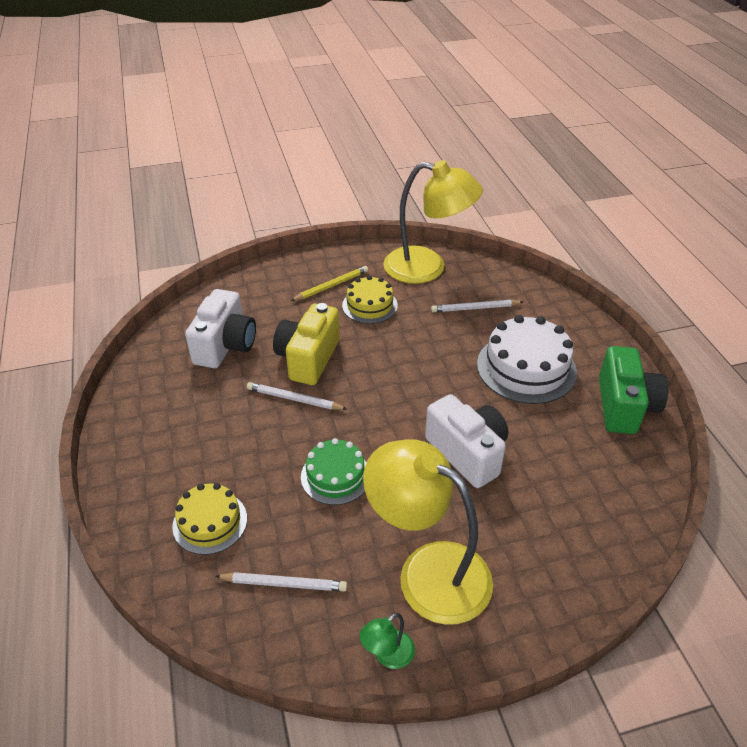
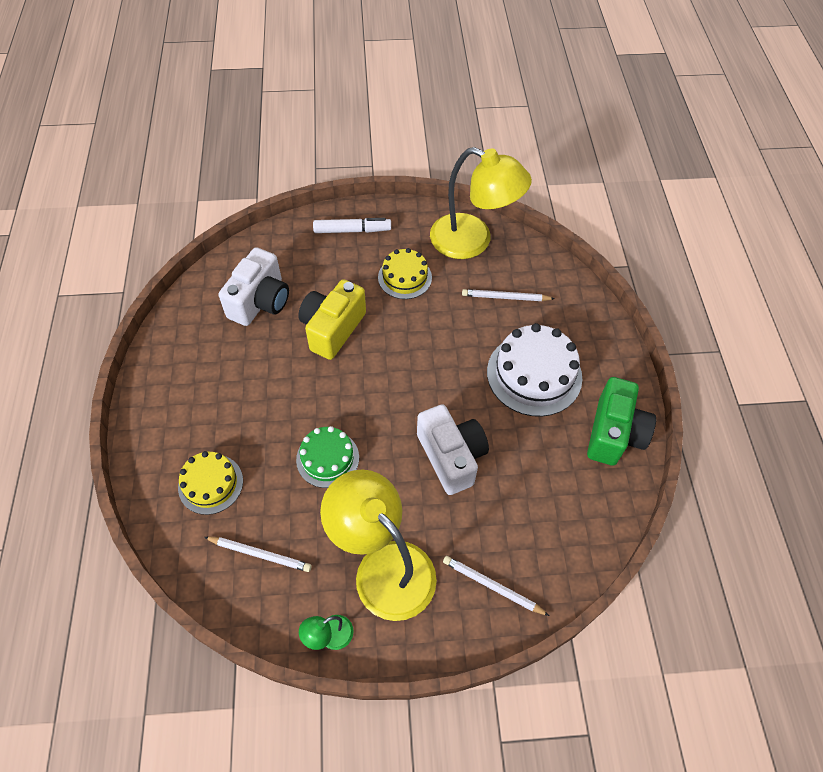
camera: 10 degrees right, 15 degrees up
white pencil [247,382,347,410] -> white pencil moved to [443,556,550,616]
yellow pencil [291,266,368,301] -> none
none -> white marker [313,218,391,233]

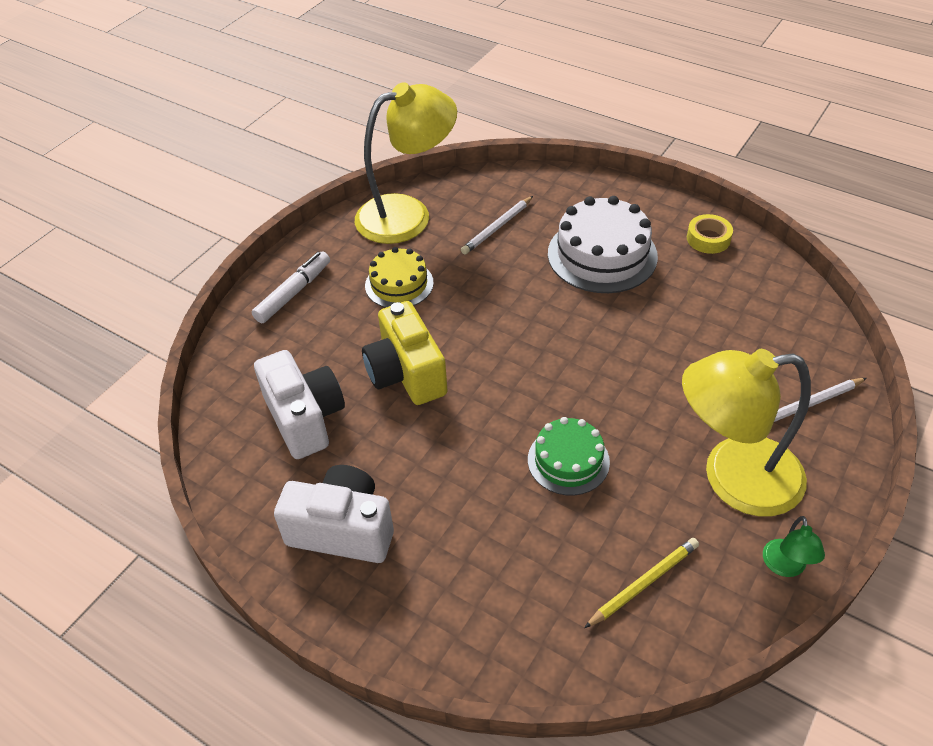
camera: 50 degrees left, 10 degrees down
yellow cake [178,451,243,515] -> none
white pencil [204,537,312,572] -> yellow pencil [584,538,699,628]
white camera [417,404,489,495] -> white camera moved to [274,465,394,563]
green camera [587,377,656,466] -> yellow tape [687,214,733,254]

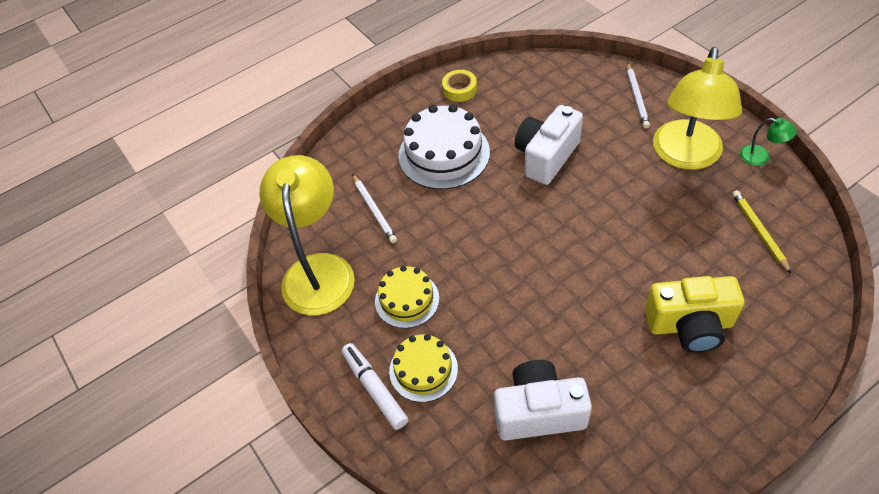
camera: 65 degrees left, 5 degrees up
white camera [274,465,394,563] -> white camera moved to [515,105,583,185]
yellow camera [362,301,448,405] -> yellow camera moved to [645,276,744,353]
green cake [528,417,610,496] -> none
none -> yellow cake [389,334,458,402]

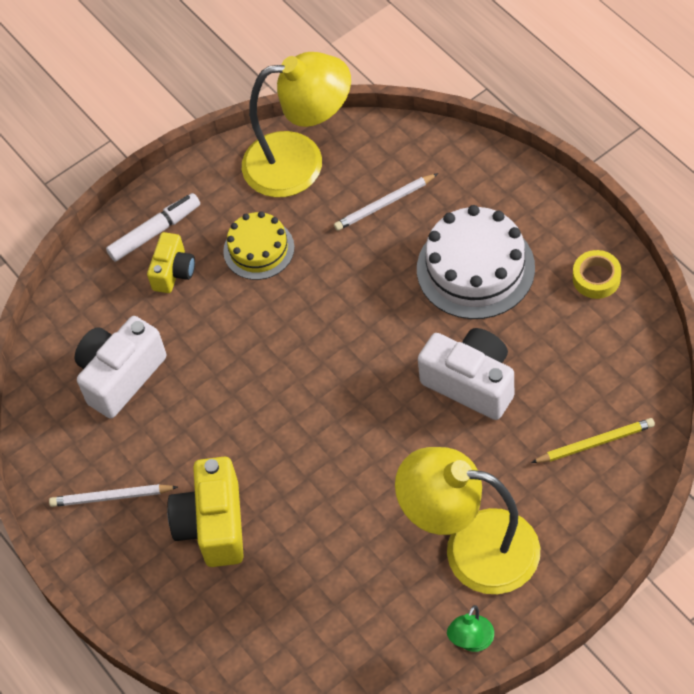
camera: 90 degrees right, 5 degrees up
yellow cake [389,334,458,402] -> yellow camera [147,232,195,293]
white camera [494,360,592,441] -> white camera turned 135 degrees counterclockwise [74,316,166,419]
white pencil [627,63,650,128] -> white pencil moved to [49,484,178,507]
yellow pencil [732,190,791,274] -> yellow pencil moved to [531,418,655,463]

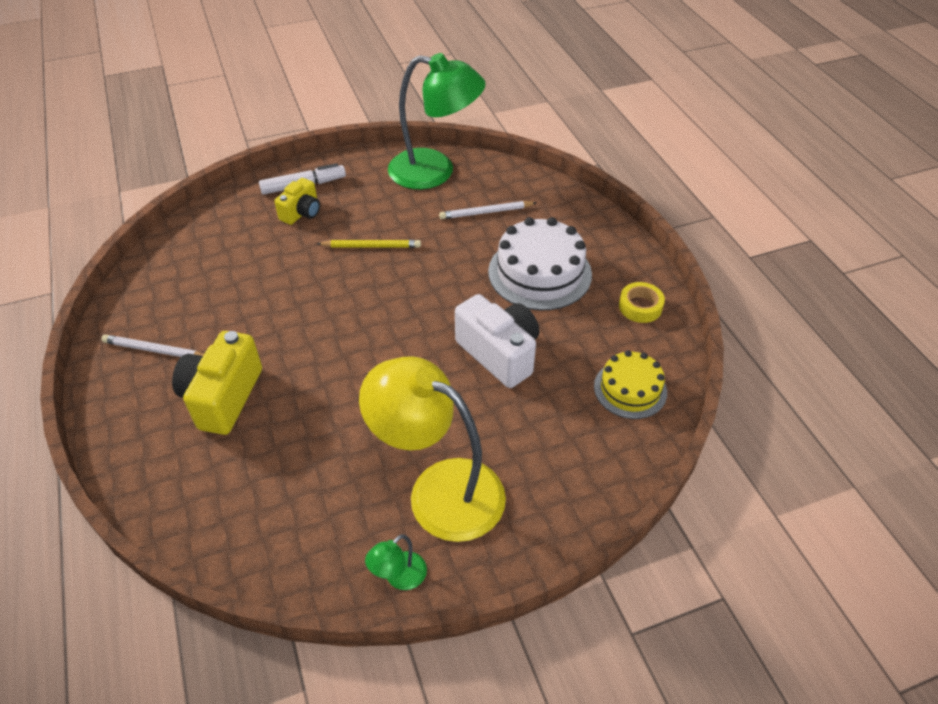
camera: 10 degrees right, 10 degrees down
white camera [74,316,166,419] -> none
yellow cake [223,211,294,280] -> yellow cake moved to [594,350,667,419]
yellow lamp [242,52,351,198] -> green lamp [388,53,486,189]
yellow pencil [531,418,655,463] -> yellow pencil moved to [317,240,421,248]

